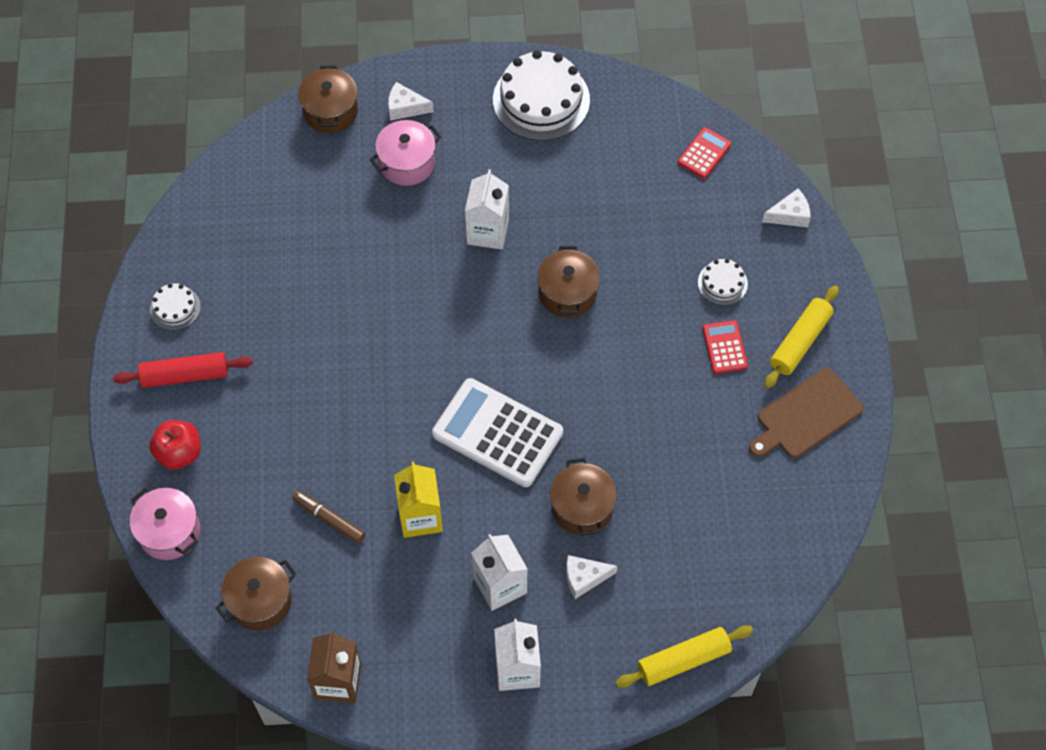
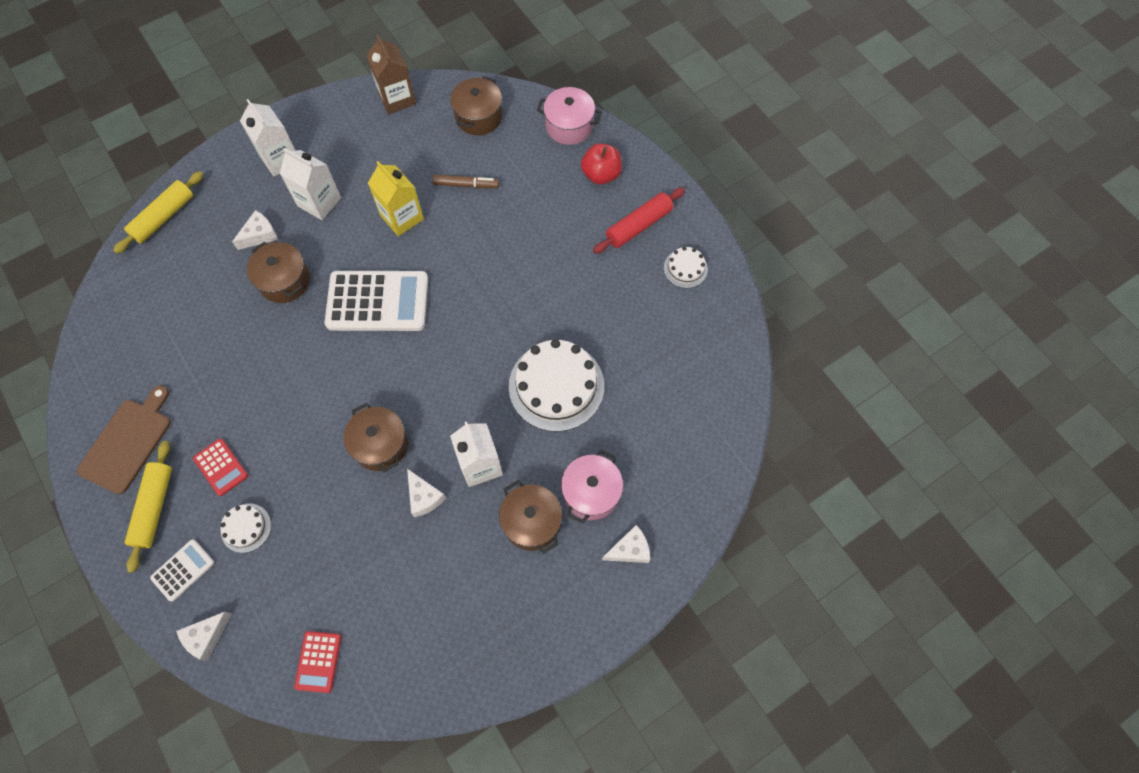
camera: 150 degrees right, 5 degrees up
brown pot [298,65,358,133] -> brown pot moved to [499,480,562,554]
white cake [493,50,590,141] -> white cake moved to [509,339,604,432]
none -> white calculator [150,539,214,601]
none -> white cheese [407,469,446,517]

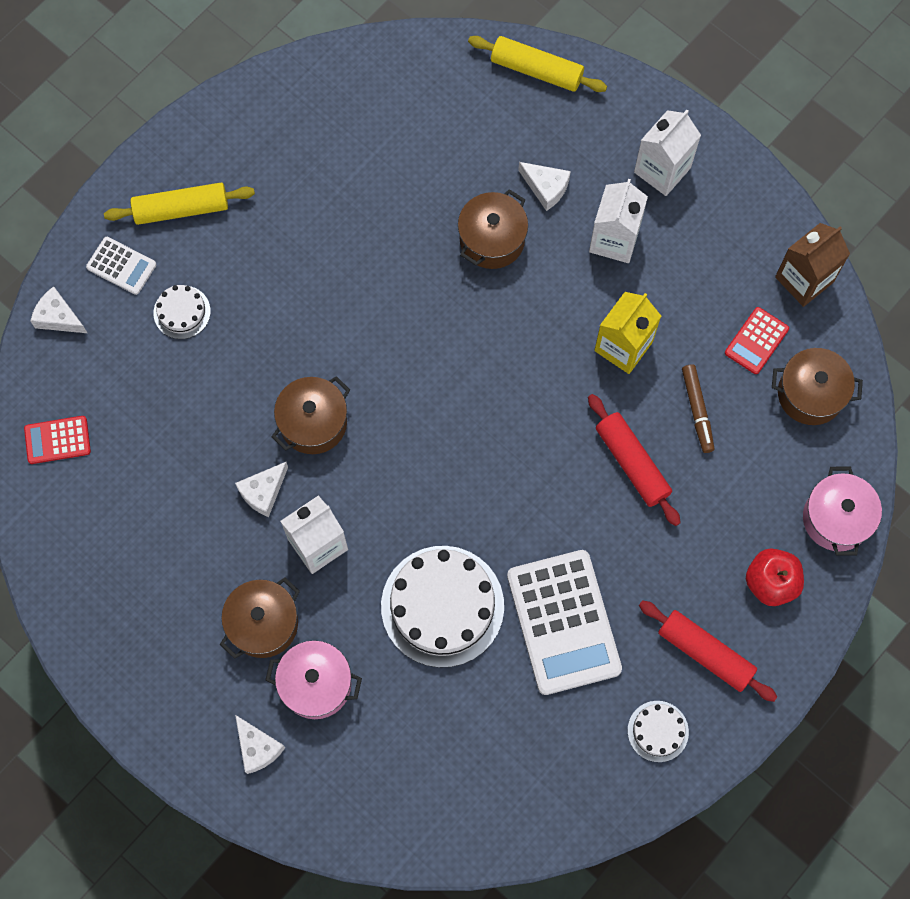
camera: 75 degrees right, 5 degrees up
brown cutting board [77,385,171,495] -> none
red calculator [193,438,248,496] -> red calculator moved to [725,307,789,374]
white calculator [324,271,428,331] -> white calculator moved to [507,550,622,695]
none -> red rolling pin [588,394,681,526]

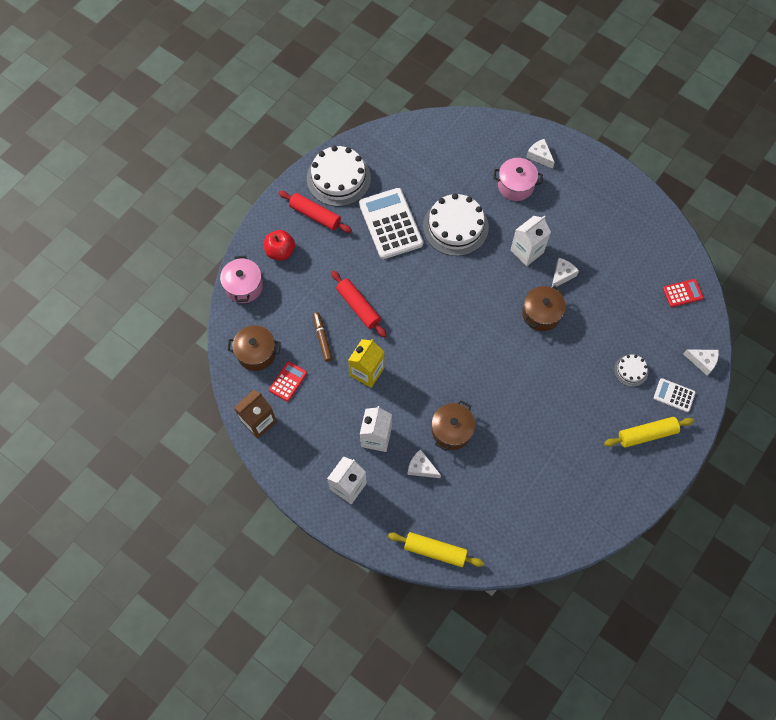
camera: 175 degrees right, 5 degrees down
brown pot [220,577,300,659] -> none
white cake [628,701,689,762] -> white cake [307,145,371,207], size x2.06

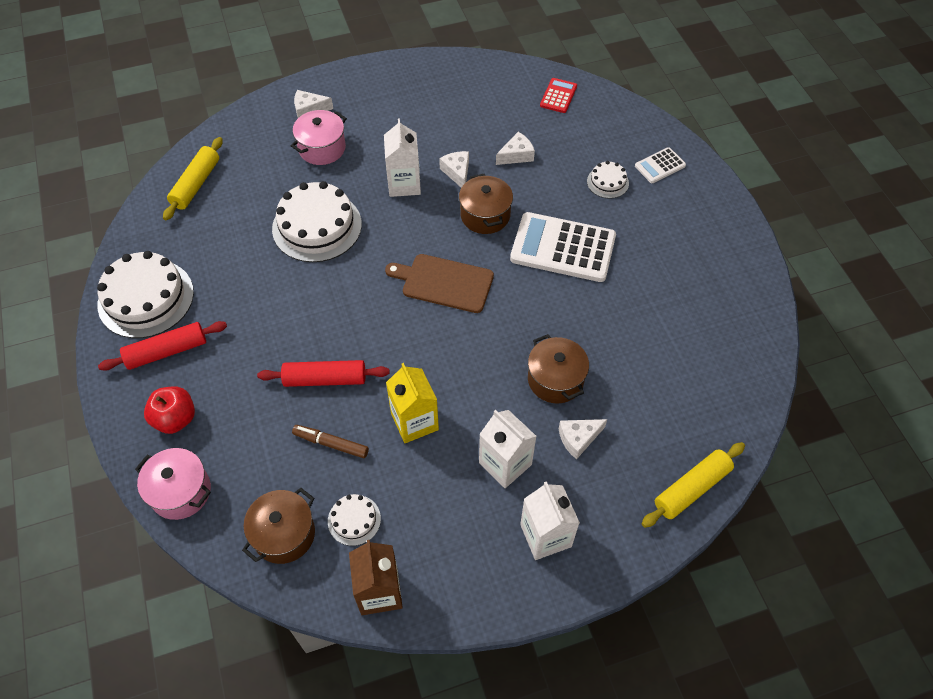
camera: 55 degrees left, 10 degrees down
red calculator [269,361,307,402] -> white cake [328,494,381,546]
white calculator [359,188,423,259] -> white calculator moved to [510,212,616,282]
yellow rolling pin [604,417,694,448] -> yellow rolling pin moved to [163,137,223,220]
white cheese [683,349,719,375] -> white cheese moved to [496,132,535,165]
none -> brown cutting board [385,254,494,313]

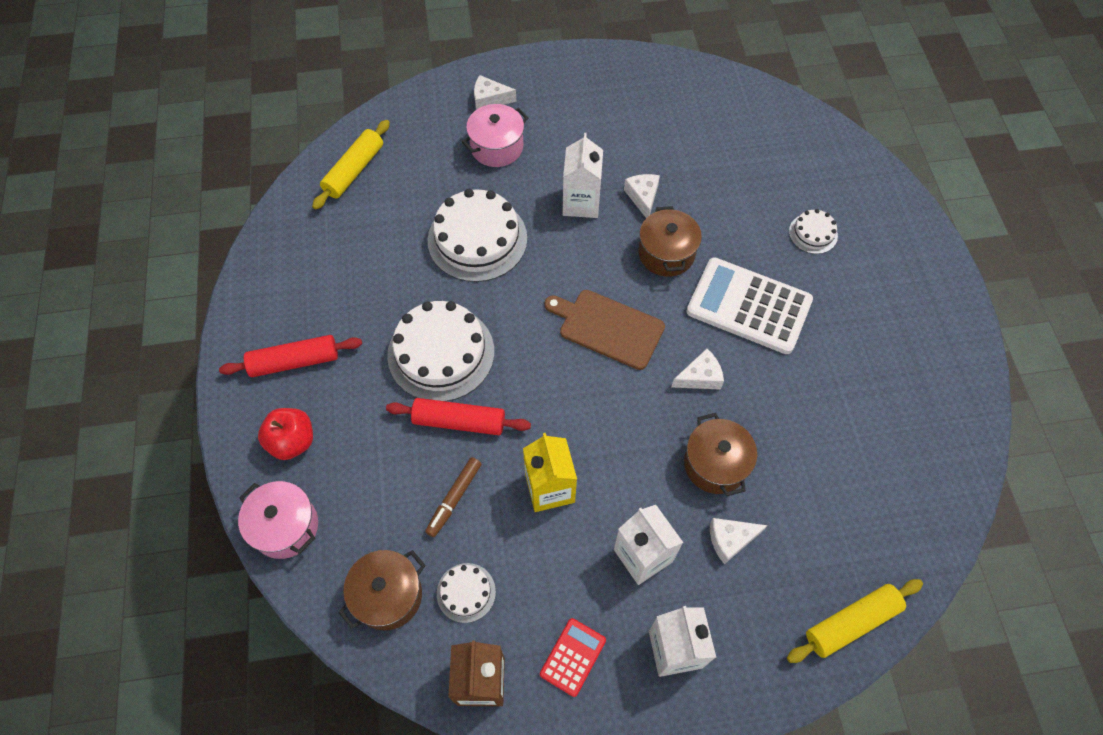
camera: 10 degrees right, 5 degrees up
white cake [97,251,194,338] -> white cake moved to [387,301,494,401]
brown marker [292,425,369,458] -> brown marker turned 90 degrees counterclockwise [425,457,482,537]
white cheese [496,132,535,165] -> white cheese moved to [672,349,724,390]
red calculator [540,78,577,113] -> red calculator moved to [540,618,606,697]
white calculator [635,147,686,183] -> none

